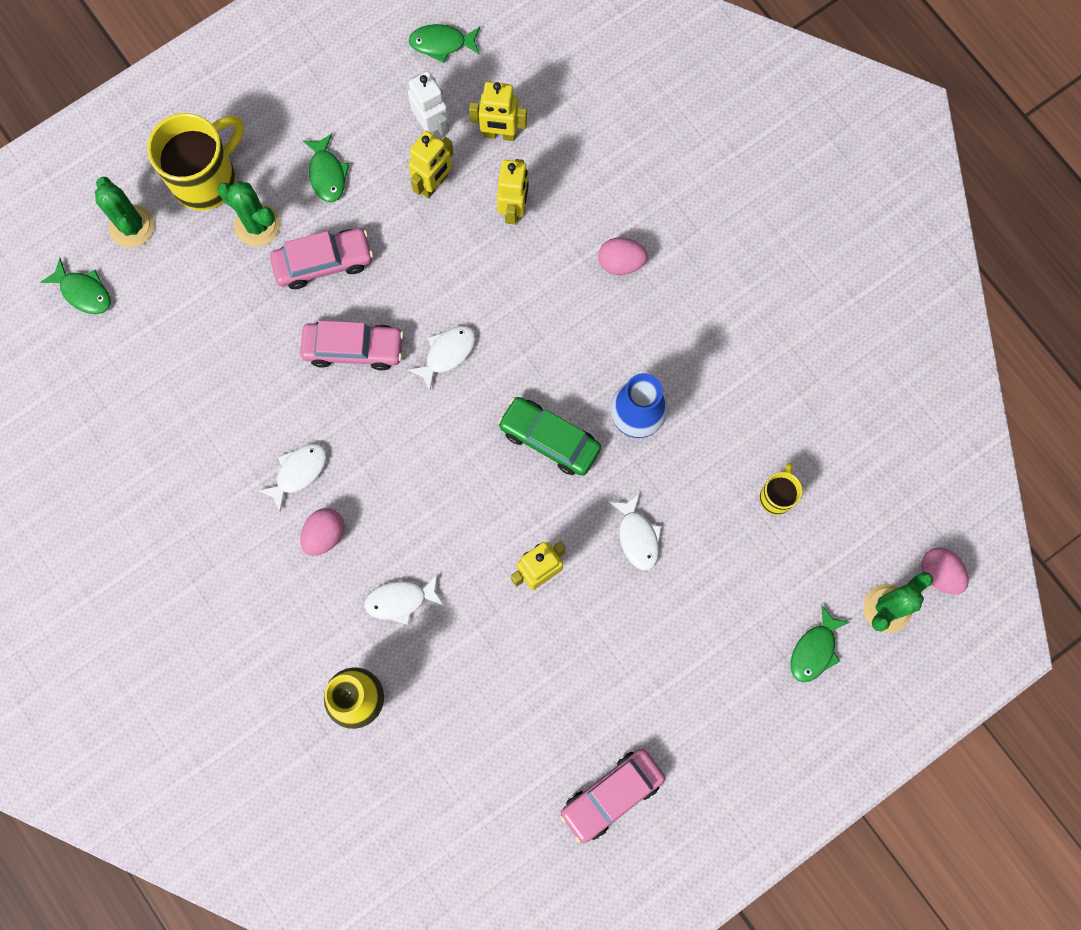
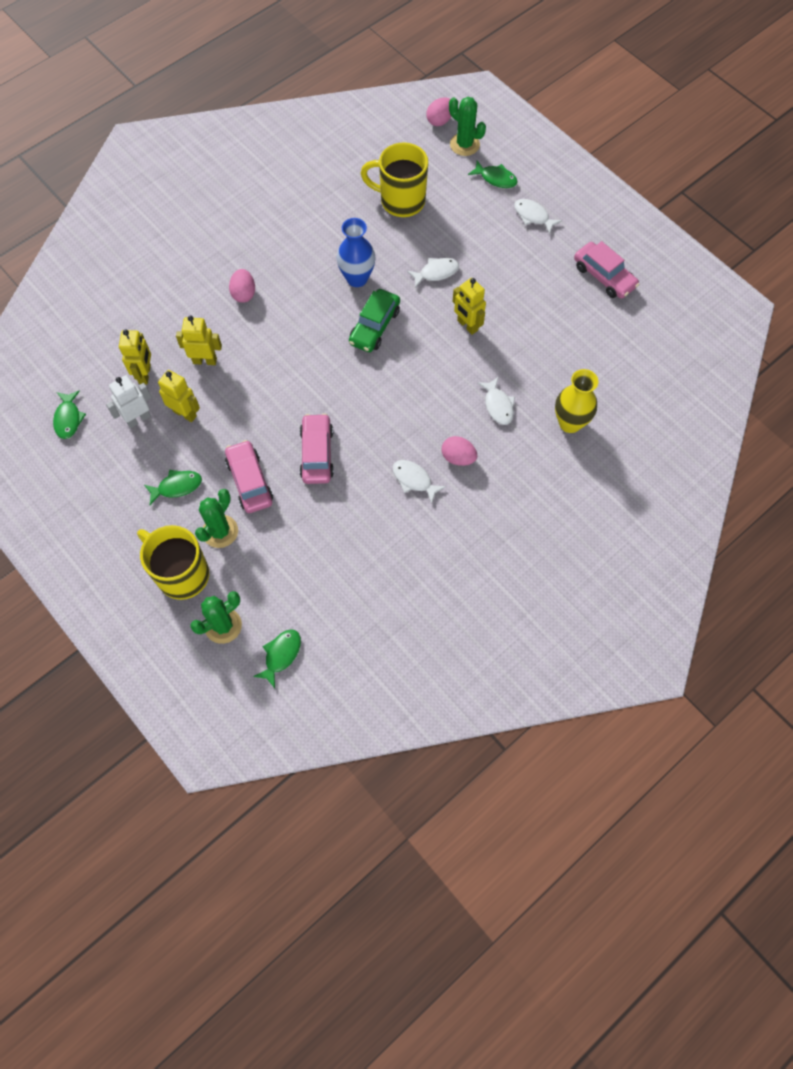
camera: 95 degrees left, 10 degrees down
white fish [408,326,476,391] -> white fish moved to [514,199,562,234]
yellow mug [760,462,802,515] -> yellow mug [361,142,428,217], size x1.99

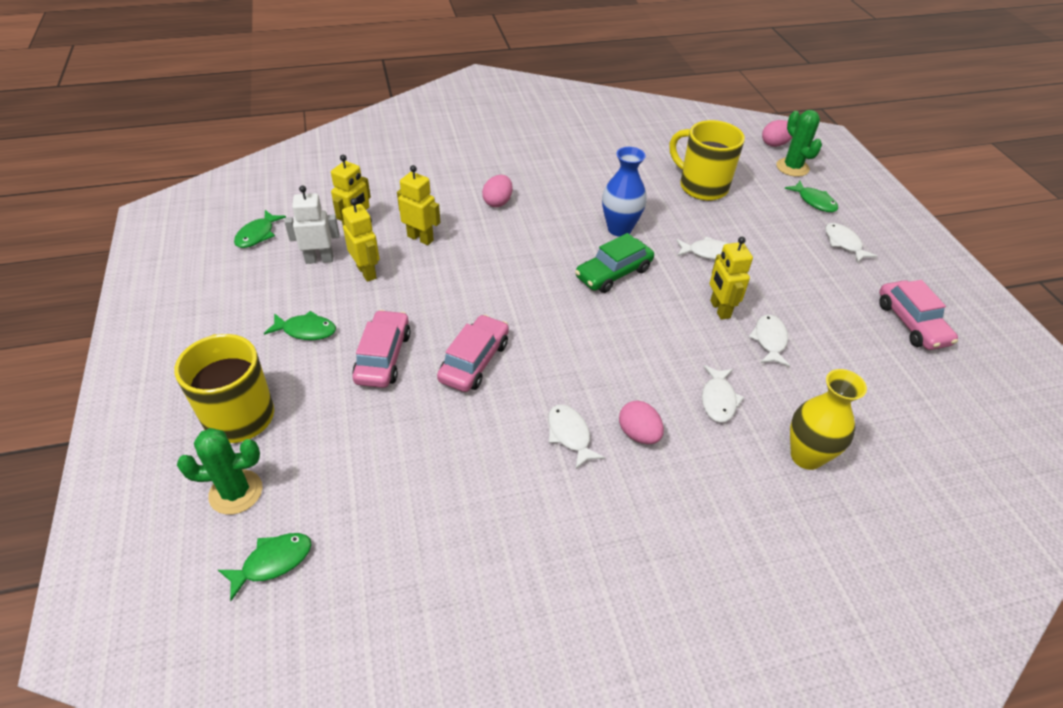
camera: 25 degrees right, 20 degrees down
green cactus [195,489,238,548] -> none
none -> white fish [749,314,790,367]

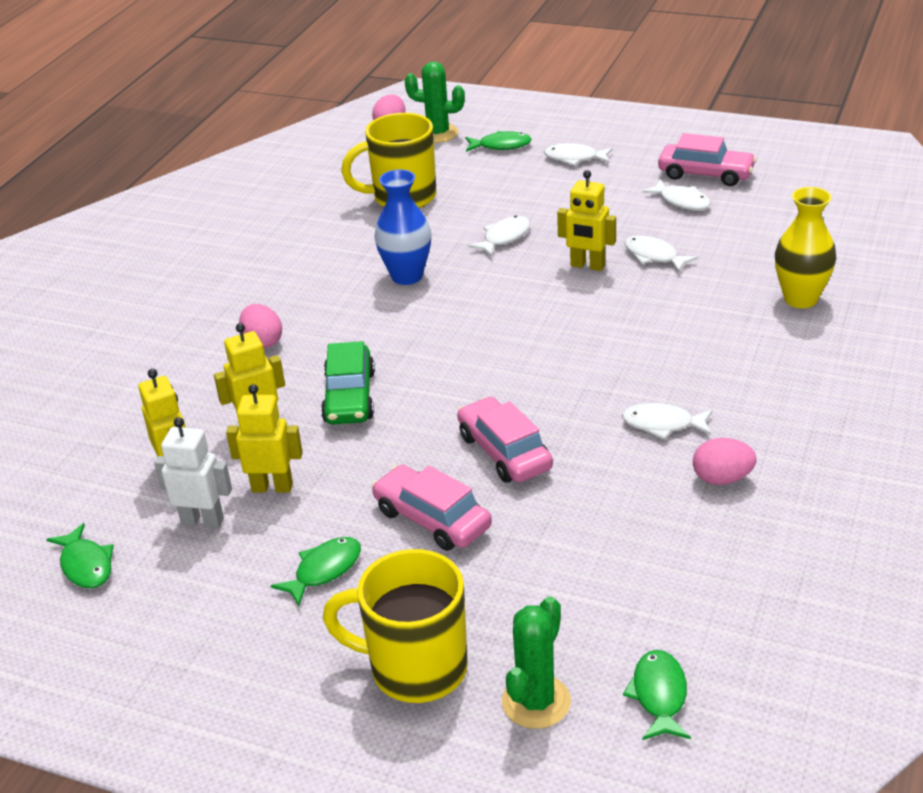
camera: 50 degrees left, 10 degrees down
white robot [285,185,339,264] -> white robot turned 75 degrees clockwise [154,417,232,528]
green car [575,233,654,293] -> green car moved to [321,341,375,425]
pink egg [619,401,664,444] -> pink egg moved to [693,438,757,485]
white fish [702,365,744,422] -> white fish moved to [642,180,711,210]

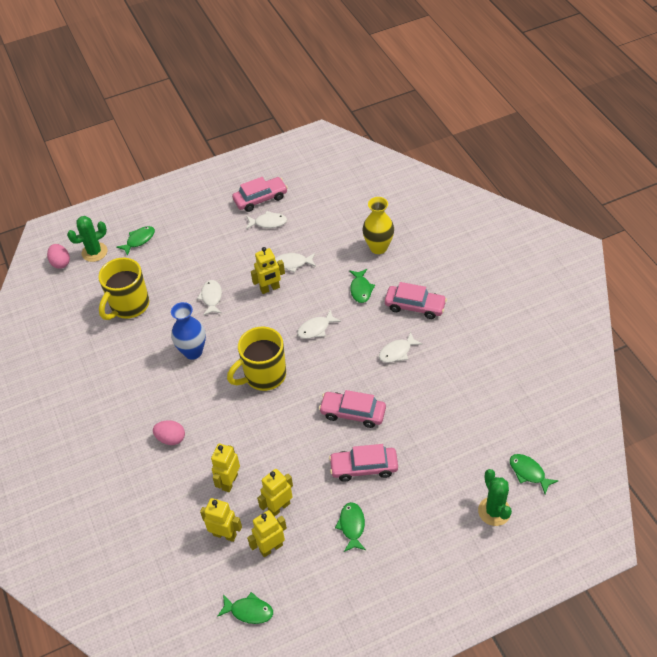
camera: 45 degrees left, 15 degrees up
white robot [154,417,232,528] -> yellow robot [247,510,287,557]
green car [321,341,375,425] -> none
yellow mug [323,549,468,703] -> yellow mug moved to [227,327,286,391]
white fish [544,143,613,166] -> white fish moved to [297,310,341,339]
pink egg [693,438,757,485] -> none
none -> green fish [349,269,375,303]
none -> pink car [385,282,447,319]

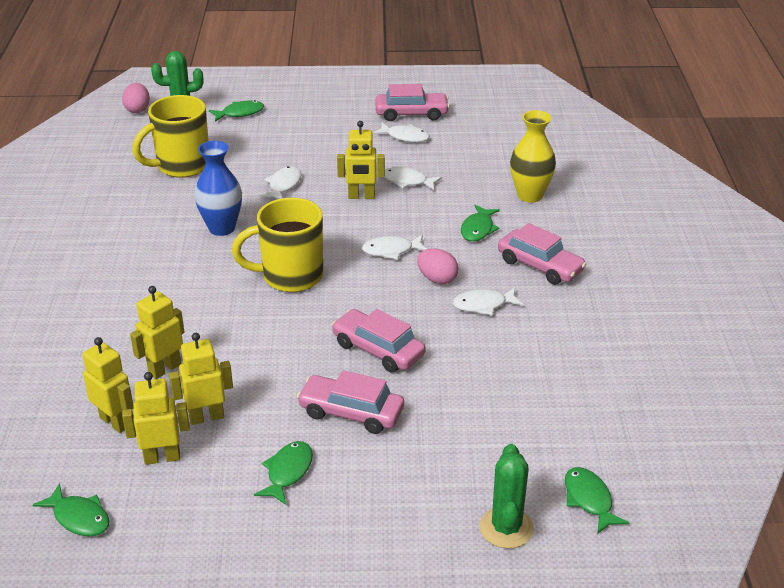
camera: 20 degrees right, 15 degrees down
pink egg [153,420,185,445] -> pink egg moved to [417,248,459,284]

